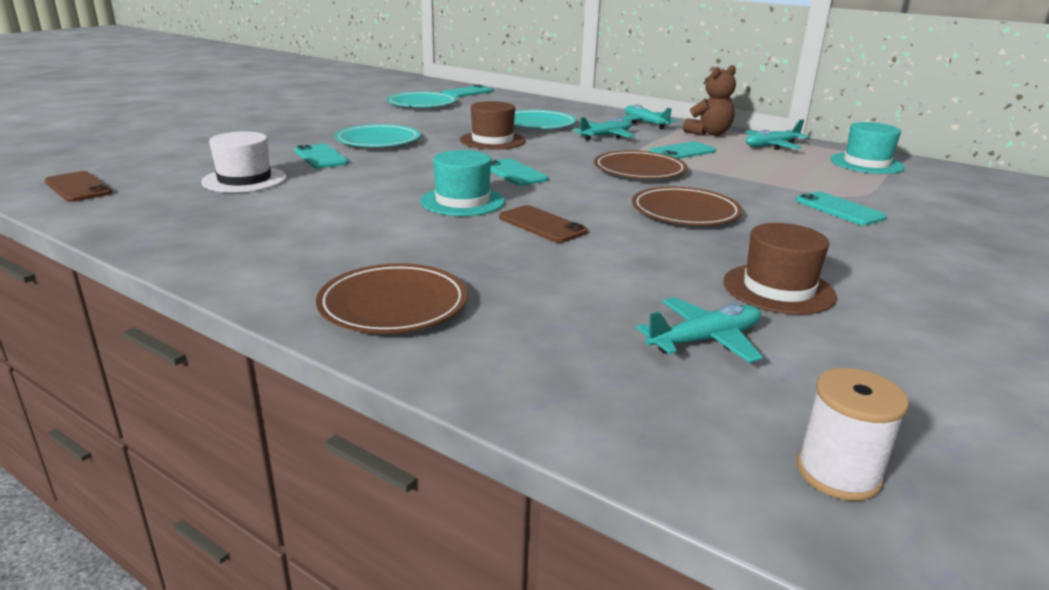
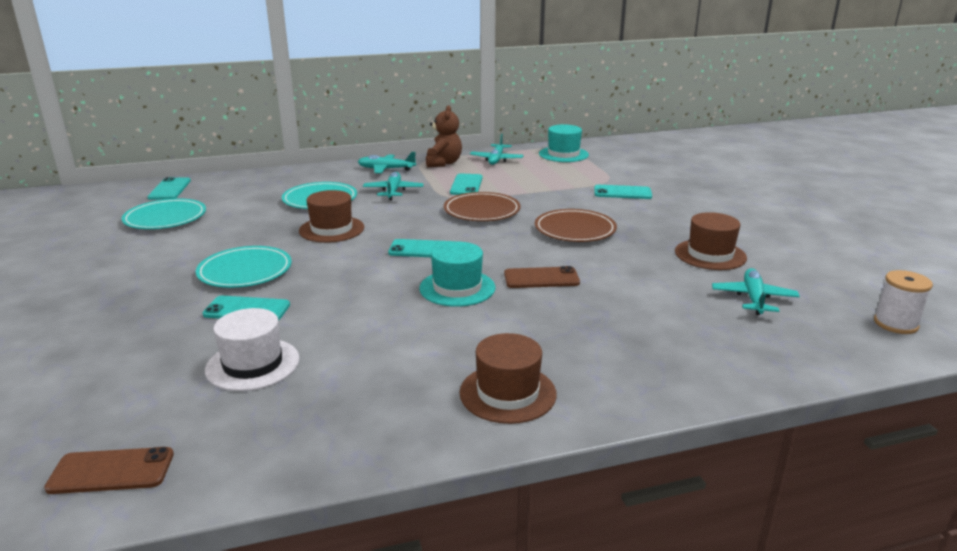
camera: 50 degrees left, 0 degrees up
brown plate [316,263,467,333] -> none
none -> brown hat [460,333,557,424]

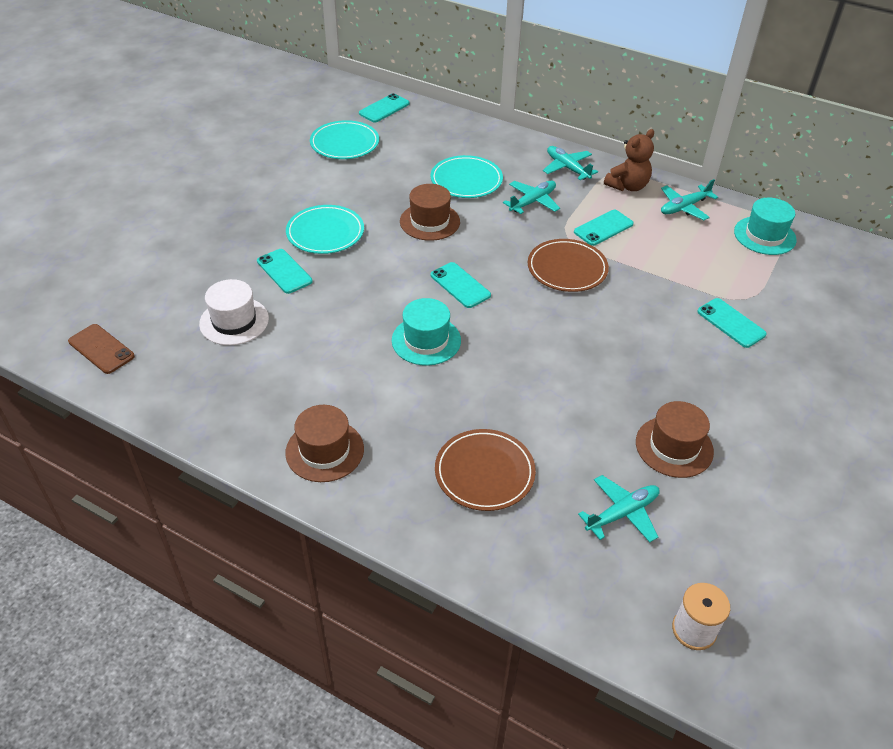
camera: 45 degrees right, 20 degrees up
brown phone [504,266,580,288] -> none
brown plate [535,209,617,242] -> brown plate moved to [435,429,536,511]

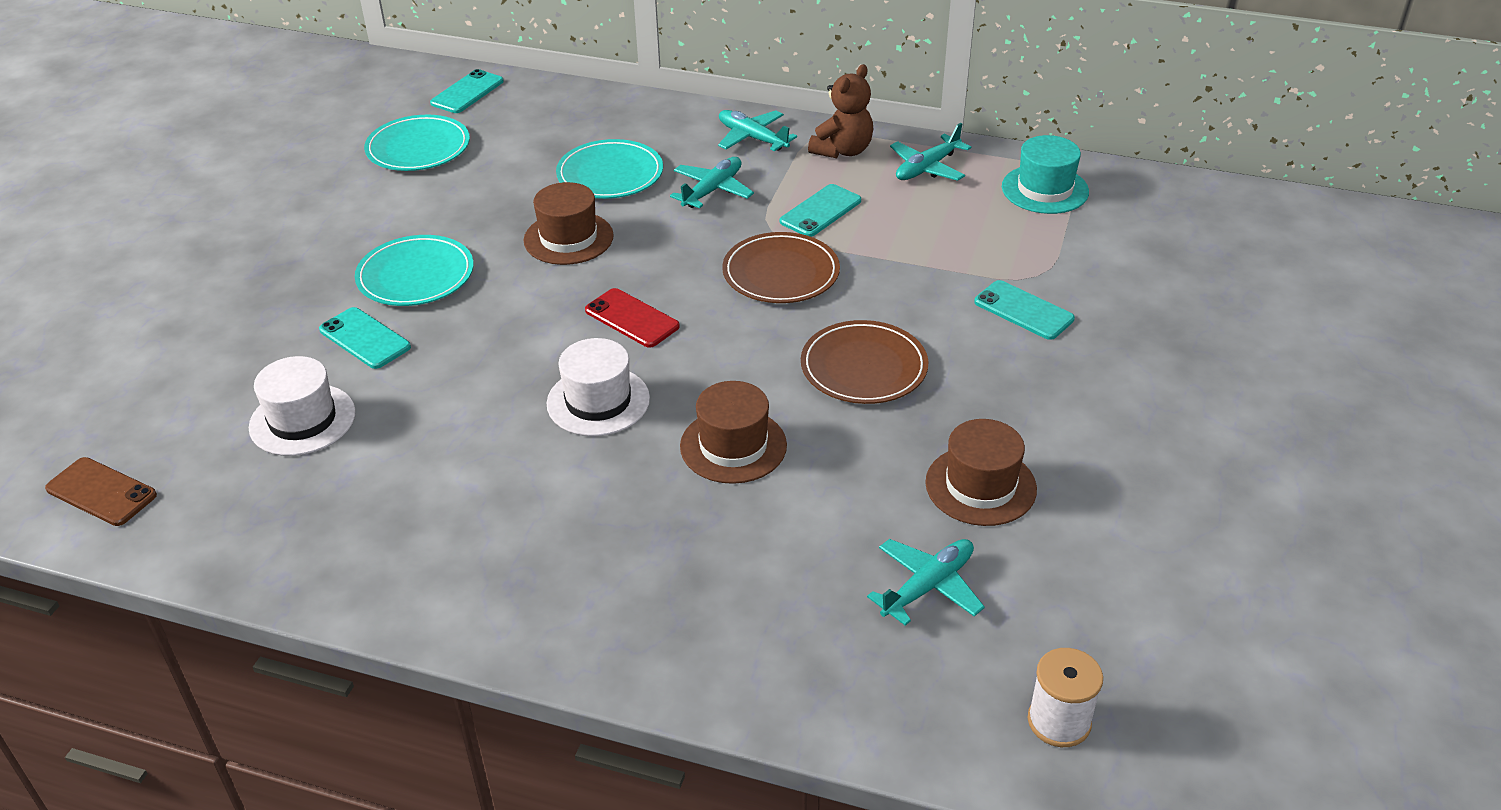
camera: 10 degrees left, 5 degrees down
brown hat [285,405,364,482] -> brown hat moved to [680,381,787,484]
turquoise hat [392,298,461,366] -> white hat [546,338,650,436]
turquoise phone [431,262,491,308] -> red phone [585,288,680,348]
brown plate [435,429,536,511] -> brown plate moved to [801,320,928,404]

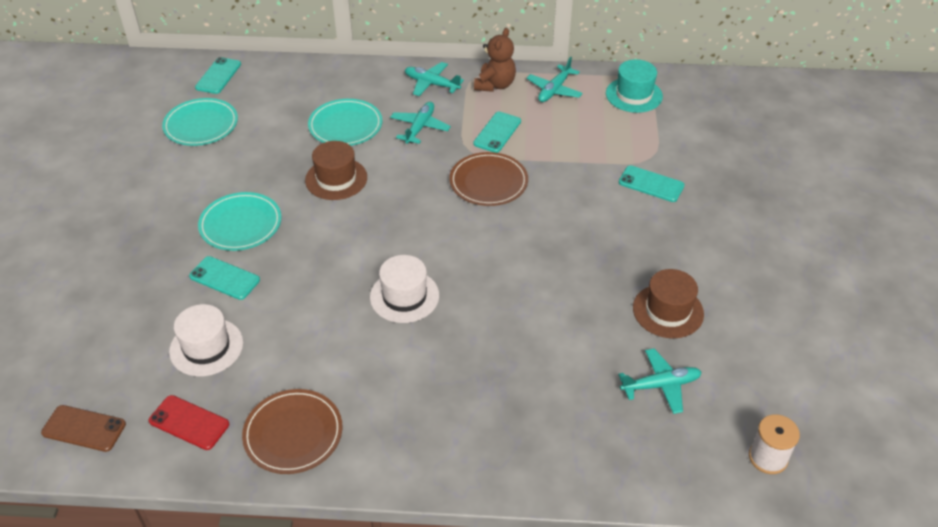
camera: 15 degrees left, 5 degrees up
red phone [585,288,680,348] -> red phone moved to [149,395,229,450]
brown hat [680,381,787,484] -> none
brown plate [801,320,928,404] -> brown plate moved to [242,389,343,474]
turquoise plane [867,539,985,626] -> turquoise plane turned 45 degrees clockwise [618,348,702,414]

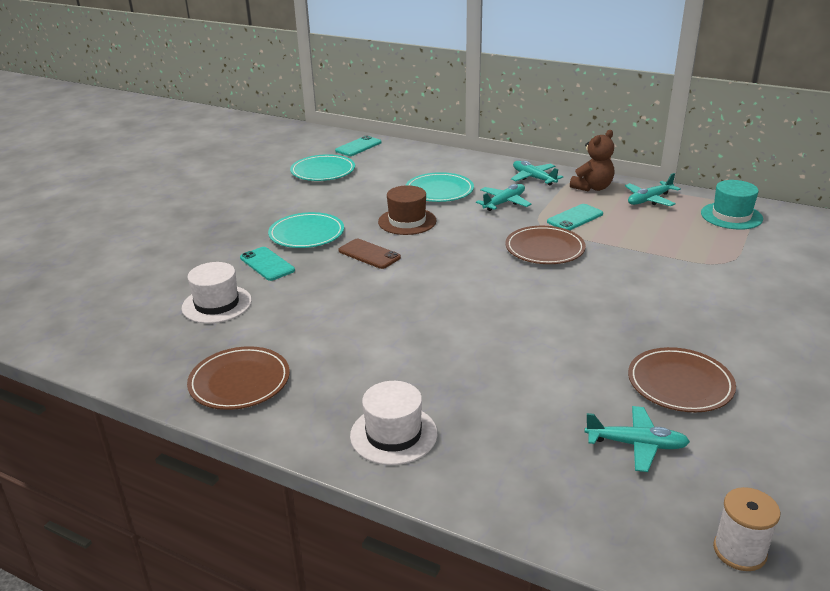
camera: 25 degrees right, 15 degrees down
brown phone [41,405,126,452] -> brown phone moved to [338,239,401,269]
red phone [149,395,229,450] -> none
white hat [370,255,439,323] -> white hat moved to [350,381,437,465]
turquoise phone [619,165,685,202] -> none
brown hat [633,269,704,338] -> brown plate [628,347,736,412]

